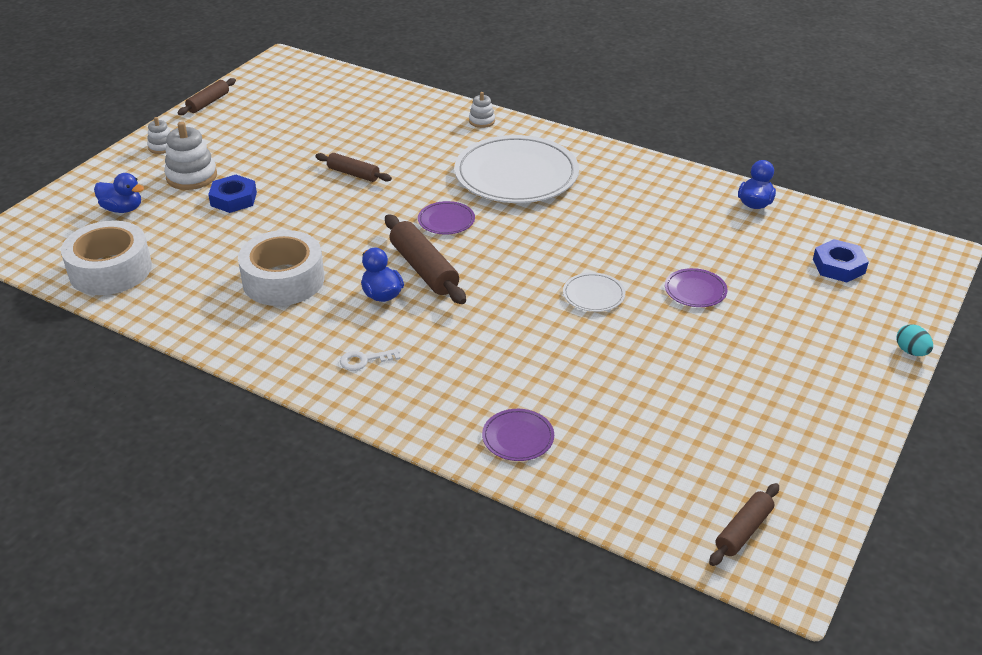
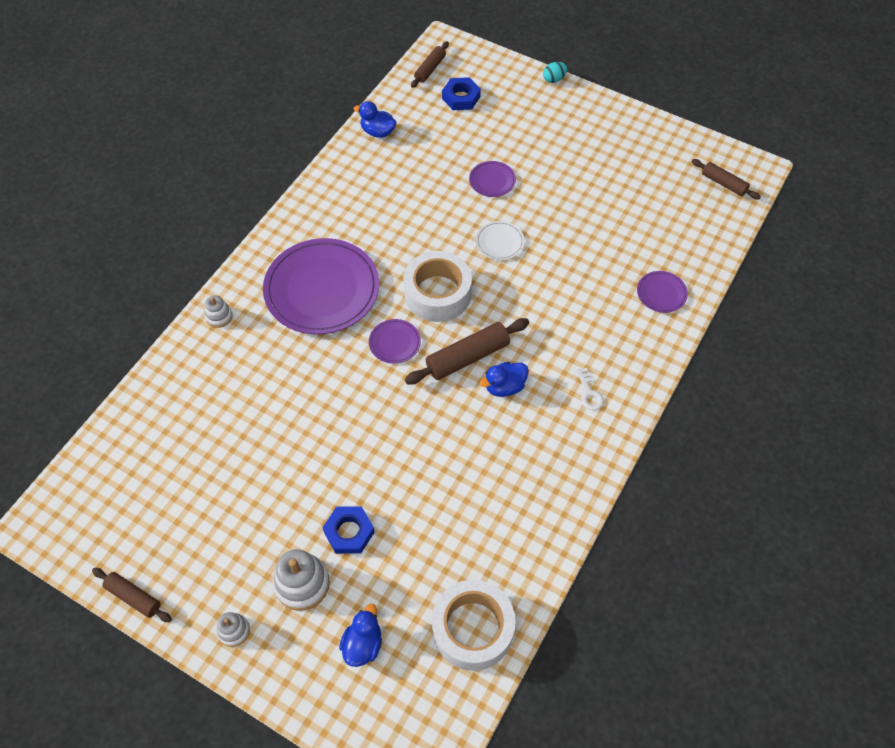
camera: 90 degrees left, 20 degrees up
white tape [238,230,324,306] -> white tape moved to [404,251,472,322]
brown rolling pin [315,153,392,182] -> brown rolling pin moved to [411,41,449,88]
white plate [454,135,579,203] -> purple plate [263,238,379,334]

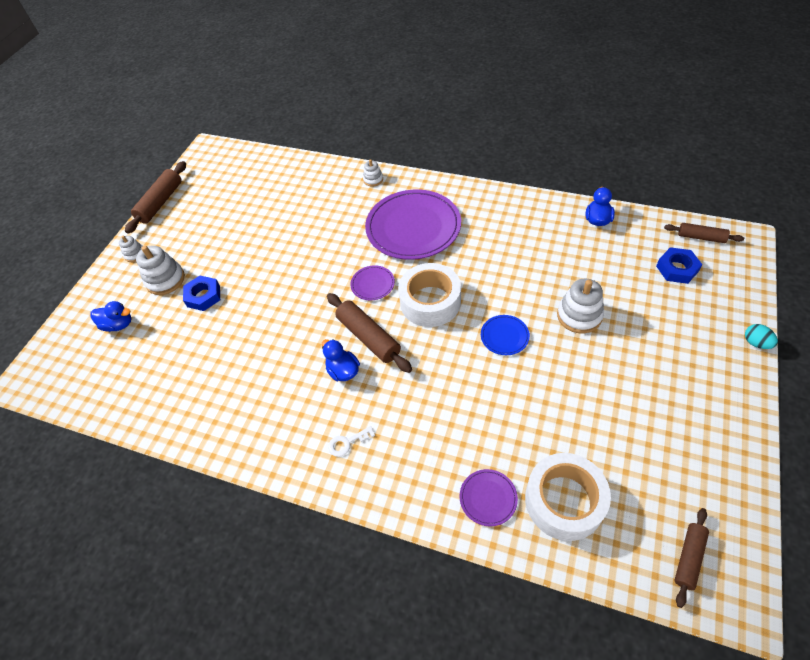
camera: 85 degrees right, 5 degrees down
brown rolling pin [92,568,172,622] -> brown rolling pin [125,161,186,234], size x1.62
white tape [432,580,516,671] -> white tape moved to [525,453,611,541]
purple plate [469,161,516,197] -> white stacking toy [557,278,604,333]
white plate [476,221,524,260] -> blue plate [481,315,530,355]

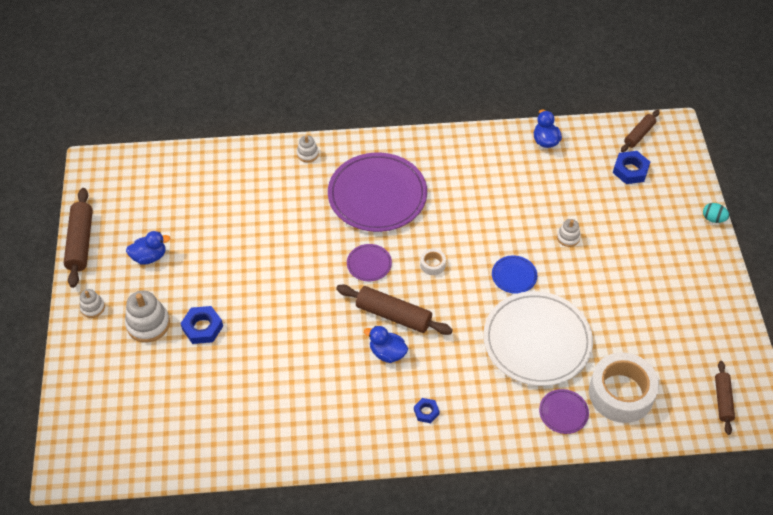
camera: 30 degrees left, 0 degrees up
blue duck [90,301,132,332] -> blue duck moved to [126,231,170,264]
white key [328,426,375,457] -> blue nut [414,398,440,423]
white tape [398,263,461,327] -> white tape [420,249,446,275], size x0.42
white stacking toy [557,278,604,333] -> white stacking toy [557,219,581,247], size x0.57
brown rolling pin [664,223,744,243] -> brown rolling pin turned 45 degrees counterclockwise [621,110,660,152]
none -> white plate [483,291,593,386]

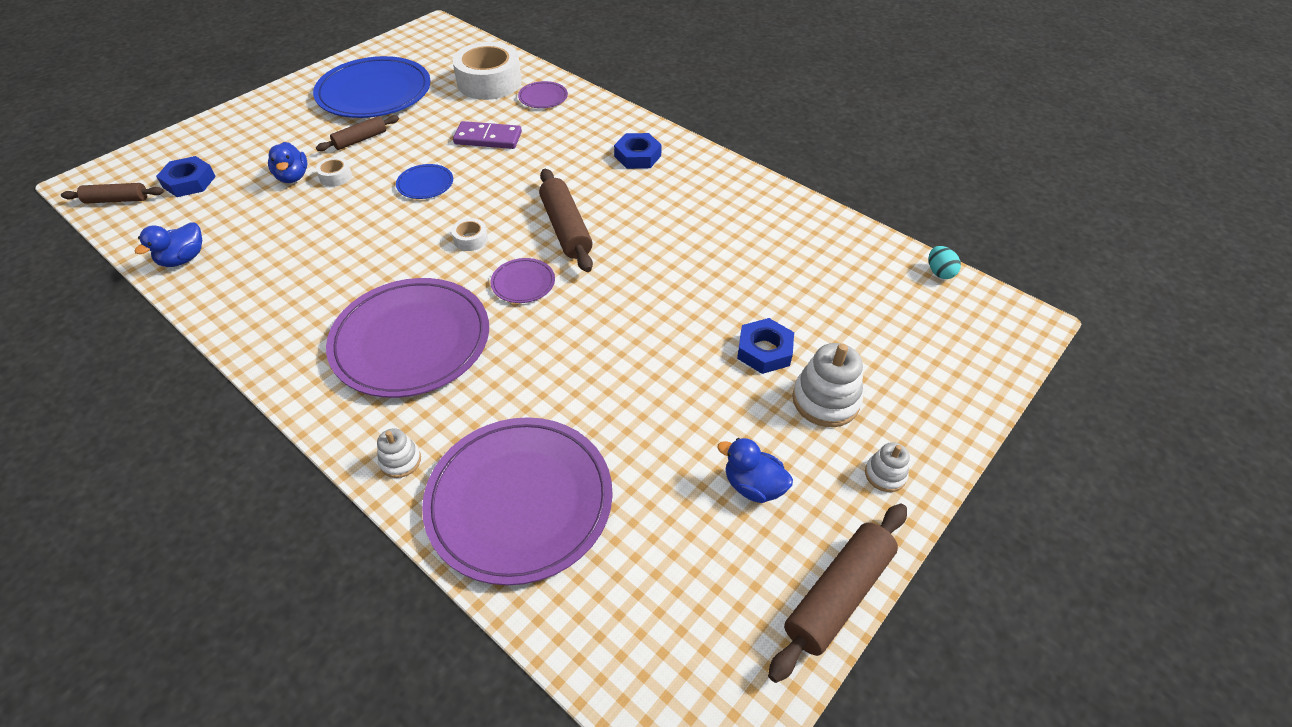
camera: 135 degrees left, 5 degrees down
blue duck [364,326,408,363] -> blue duck moved to [268,142,307,183]
blue nut [414,398,440,423] -> blue nut [614,133,662,169], size x1.66
white plate [483,291,593,386] -> purple domino [453,121,522,149]
white stacking toy [557,219,581,247] -> white tape [316,157,352,187]
turquoise egg [703,203,729,223] -> turquoise egg moved to [929,246,961,279]
brown rolling pin [715,361,735,435] -> brown rolling pin moved to [316,115,399,151]
none -> blue plate [313,56,431,118]
none -> purple plate [422,417,613,585]

